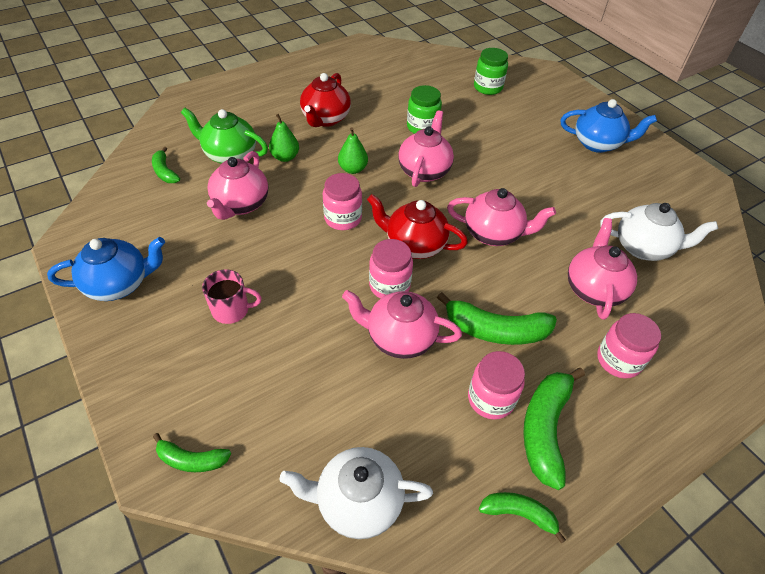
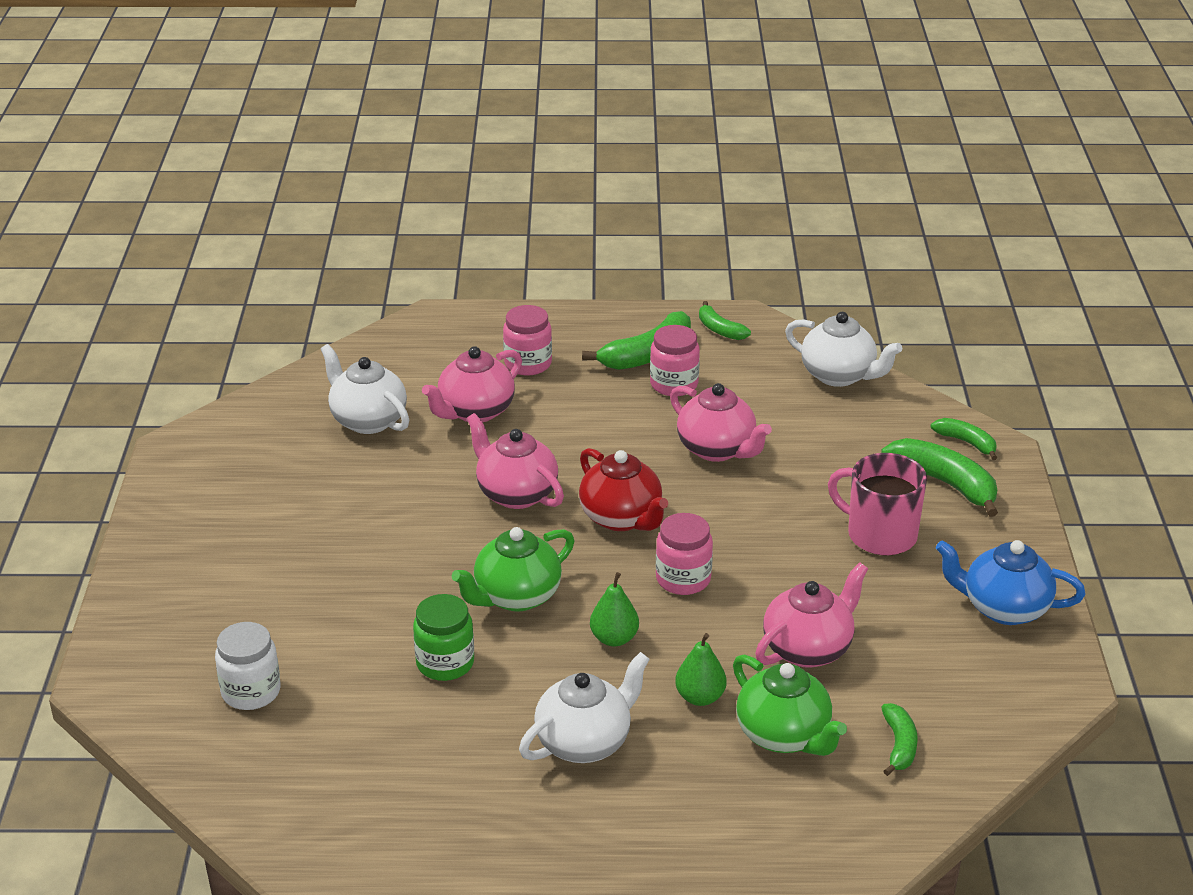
camera: 145 degrees left, 15 degrees down
pink mug [202,269,262,324] -> pink mug [828,453,927,555], size x1.53
red teapot [300,73,351,127] -> white teapot [519,652,650,763]
pink jar [369,239,413,299] -> none
pink teapot [398,110,454,187] -> green teapot [452,527,574,611]
green banana [437,292,557,345] -> green banana moved to [881,438,998,517]
green jar [474,48,508,95] -> white jar [215,622,281,710]
blue teapot [561,99,657,153] -> none

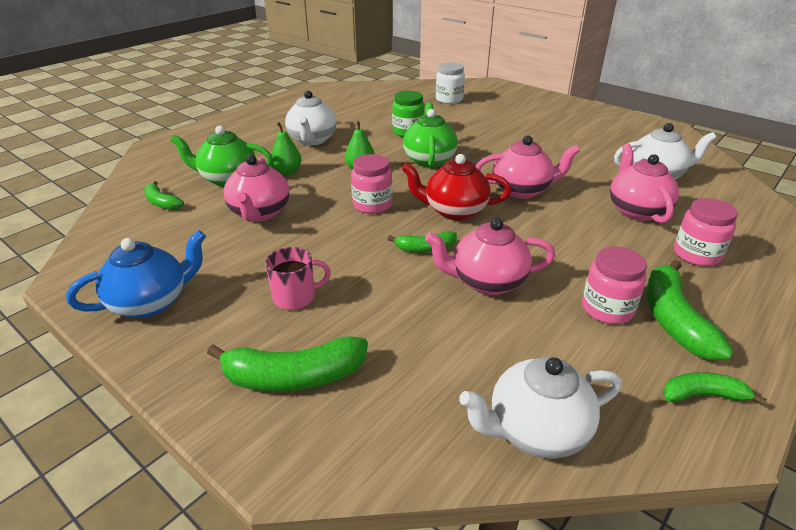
camera: 130 degrees right, 0 degrees up
pink mug [828,453,927,555] -> pink mug [265,247,331,310], size x0.65
green banana [931,418,997,460] -> green banana moved to [388,231,457,253]

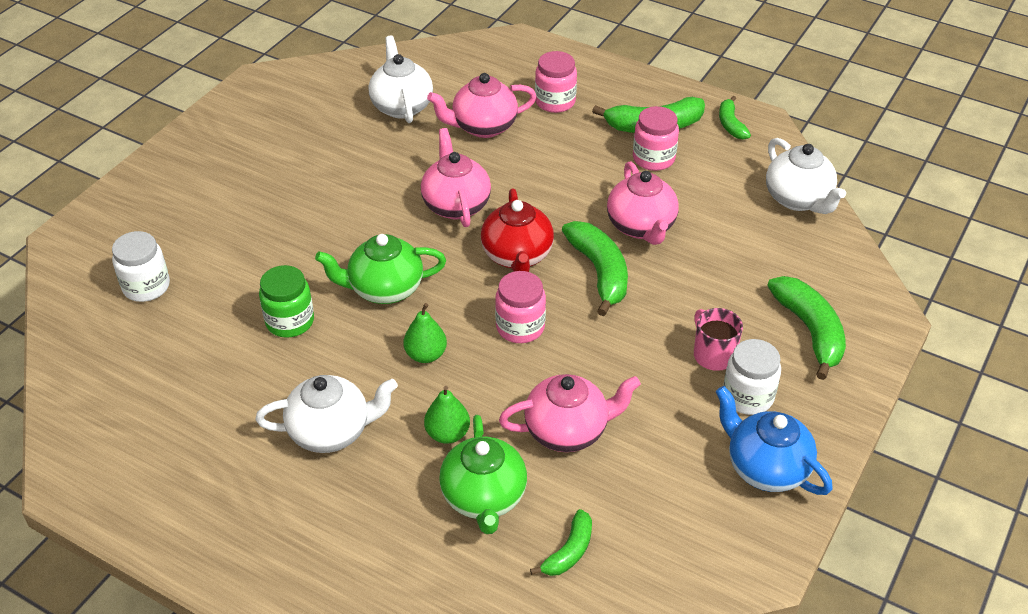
camera: 100 degrees left, 10 degrees up
green banana [388,231,457,253] -> green banana [562,221,628,316], size x1.73
none -> white jar [723,339,781,415]

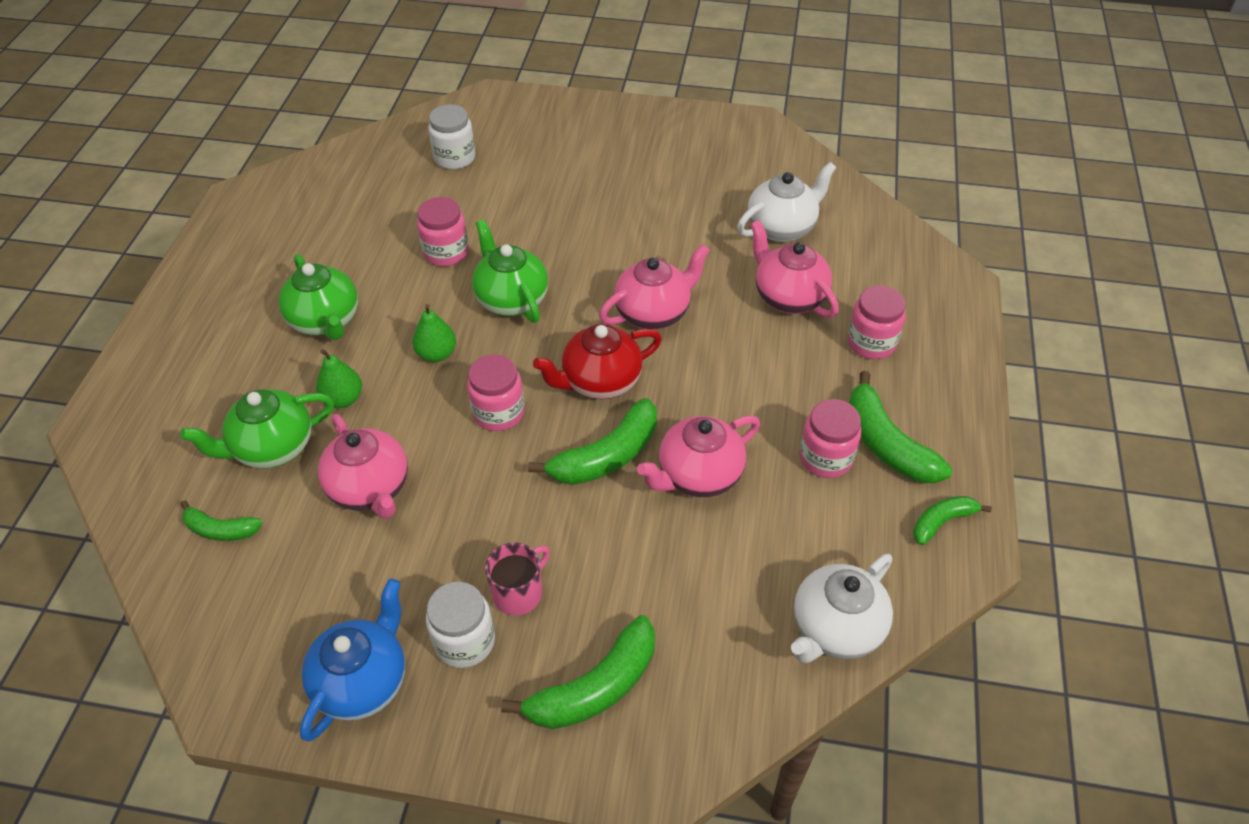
camera: 70 degrees right, 5 degrees up
white teapot [256,375,398,453] -> green teapot [279,254,358,340]
green jar [259,265,314,338] -> pink jar [417,197,469,266]

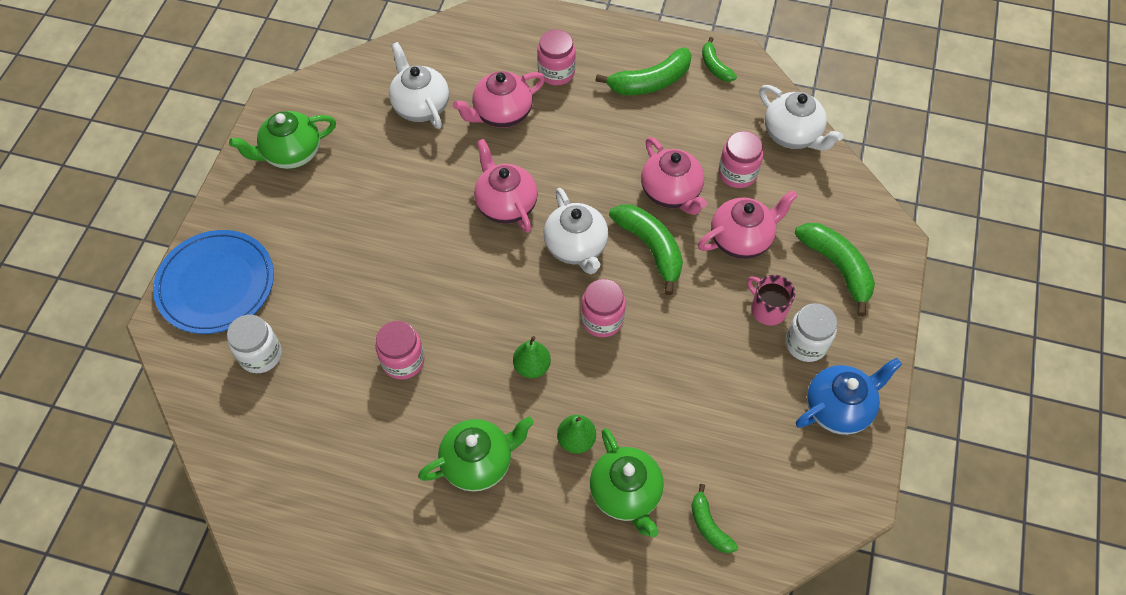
camera: 85 degrees left, 10 degrees up
green banana [180,500,263,541] -> green banana turned 135 degrees clockwise [692,484,738,553]
blue teapot [300,578,405,741] -> blue teapot turned 120 degrees clockwise [796,358,902,435]
pink teapot [318,414,408,519] -> pink teapot moved to [698,190,798,259]
green teapot [472,219,548,323] -> green teapot moved to [229,111,336,169]
red teapot [533,324,662,399] -> white teapot [544,188,608,274]
pink jar [799,399,862,478] -> pink jar moved to [719,131,763,188]
none -> blue plate [153,230,274,334]

